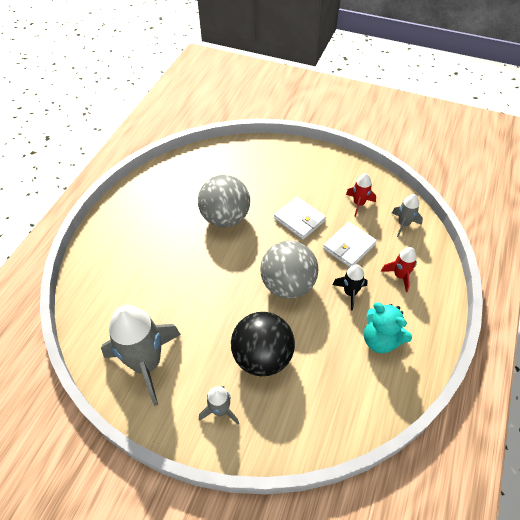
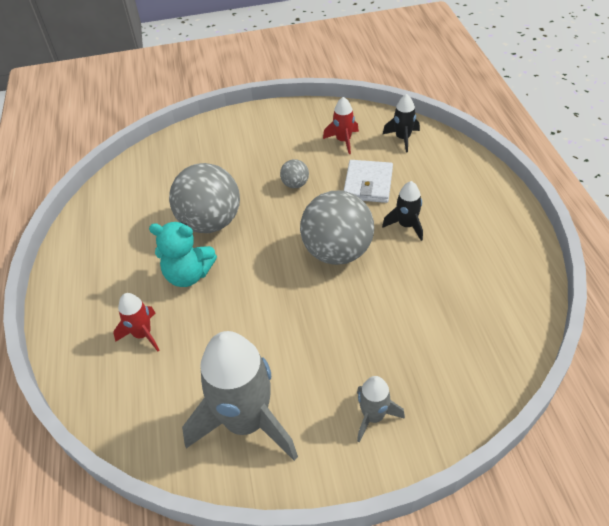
camera: 30 degrees left, 5 degrees down
black ball [231,312,295,376] -> none
white wallet [274,197,326,240] -> grey ball [280,159,309,188]
turquoise teddy bear [364,302,412,353] -> turquoise teddy bear moved to [149,222,217,287]
red rocket [381,247,417,292] -> red rocket moved to [113,293,159,351]
grey rocket [392,194,423,237] -> black rocket [383,94,420,153]

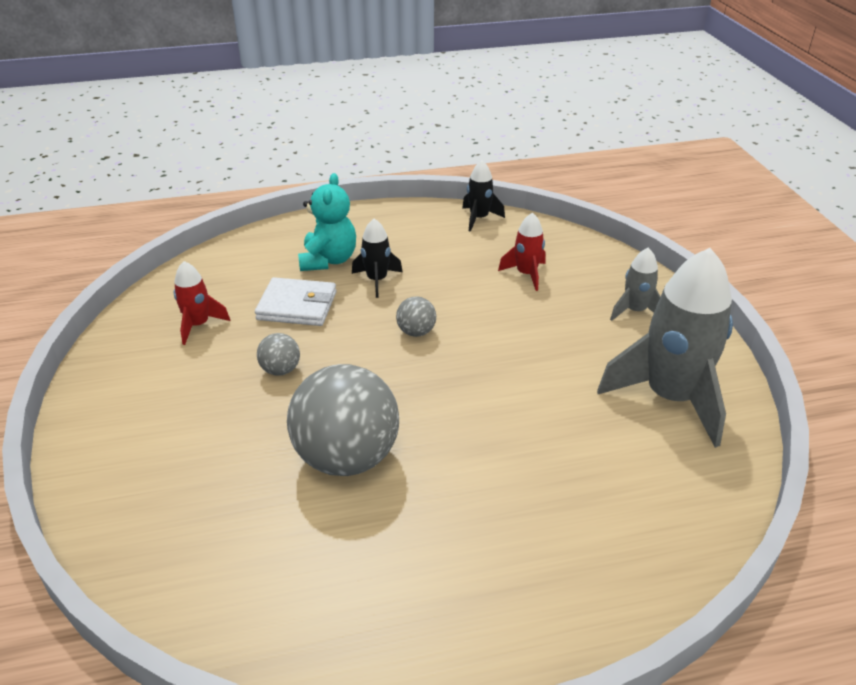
camera: 95 degrees left, 10 degrees down
red rocket [113,293,159,351] -> red rocket moved to [498,213,546,291]
turquoise teddy bear [149,222,217,287] -> turquoise teddy bear moved to [298,173,356,271]
grey ball [300,191,374,265] -> grey ball [396,296,436,337], size x0.44
black rocket [383,94,420,153] -> black rocket moved to [462,160,505,232]

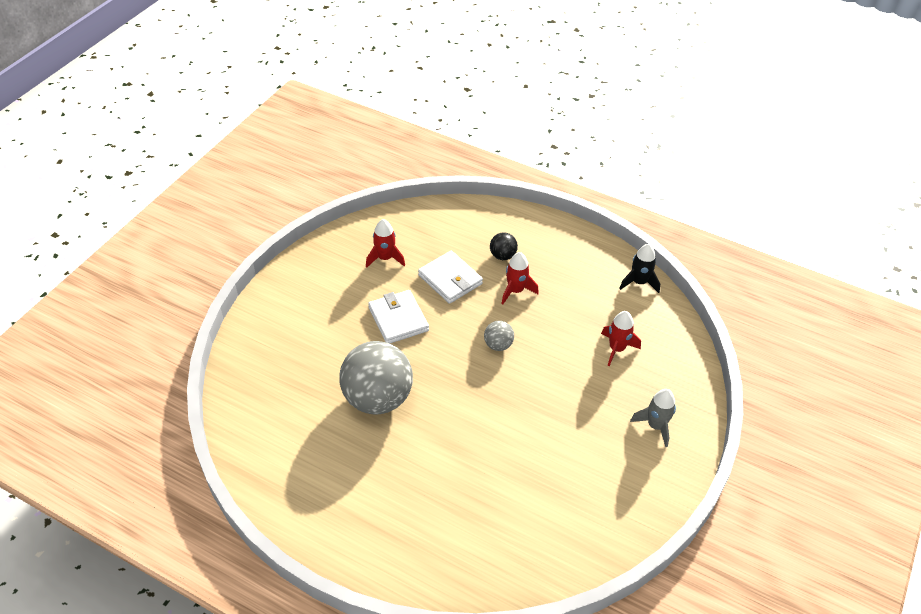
camera: 40 degrees right, 10 degrees up
grey ball [257,333,300,376] -> white wallet [368,290,429,343]
turquoise teddy bear [298,173,356,271] -> black ball [490,232,518,260]
black rocket [352,219,402,298] -> red rocket [501,252,539,304]
grey rocket [597,248,733,448] -> none

